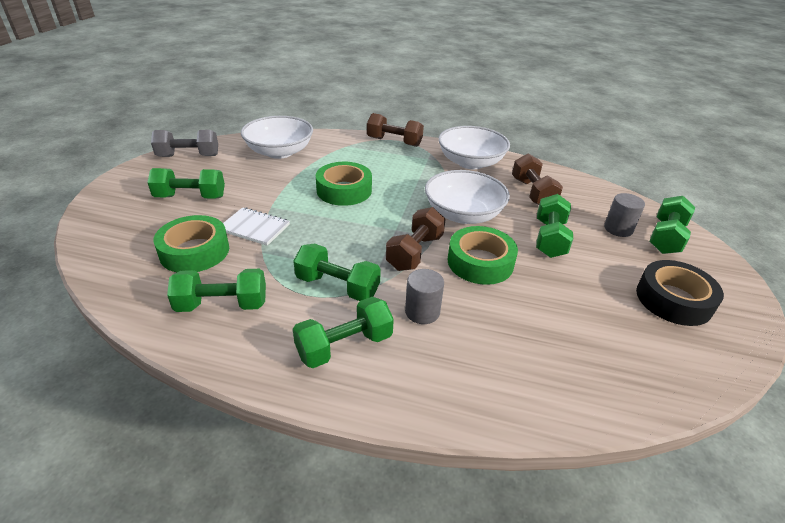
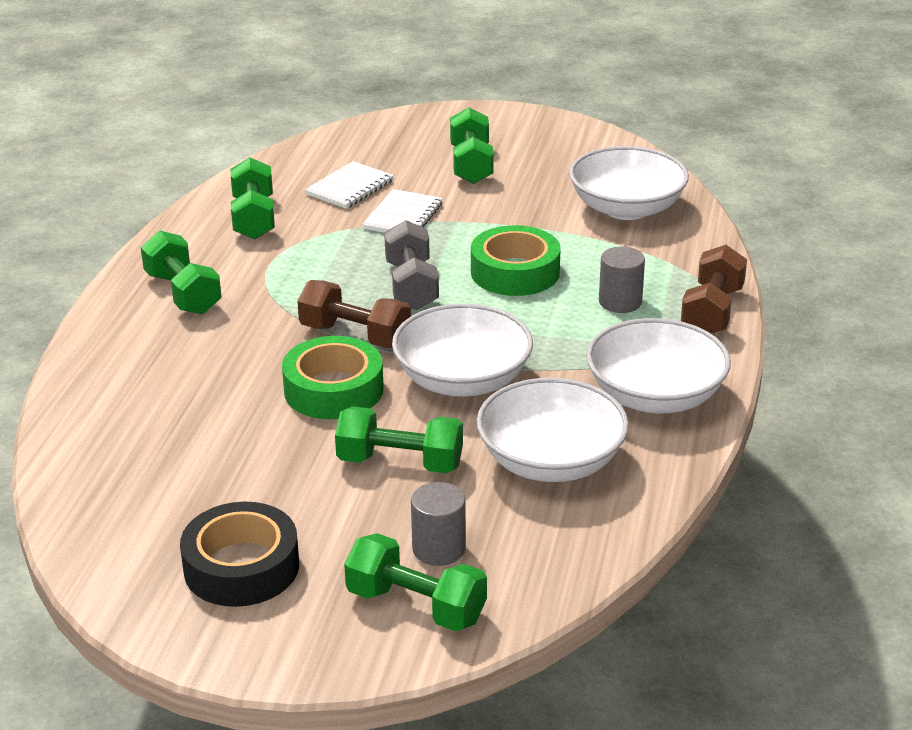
camera: 90 degrees right, 5 degrees down
grey dumbbell [151,130,218,157] -> grey dumbbell moved to [384,220,439,310]
green tape [153,215,229,272] -> white notebook [305,161,394,209]
green dumbbell [293,244,381,301] -> none
grey cylinder [405,269,444,324] -> grey cylinder moved to [599,247,645,313]
brown dumbbell [512,153,563,205] -> white bowl [477,378,629,482]

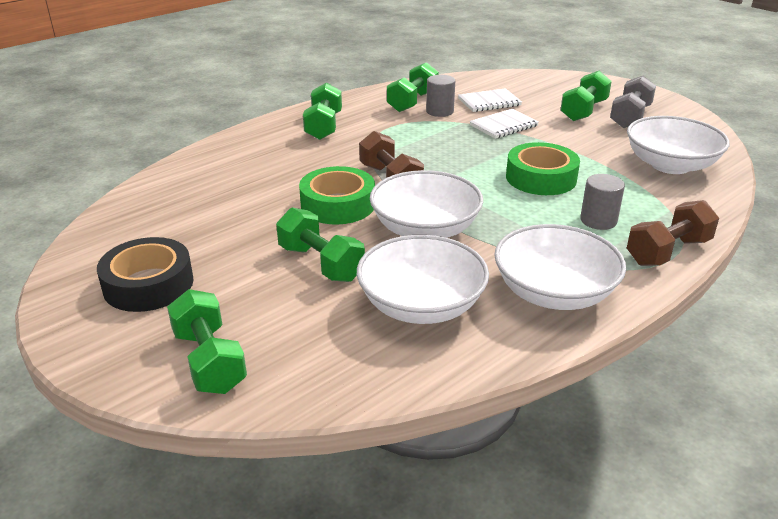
camera: 35 degrees right, 0 degrees up
grey dumbbell [384,220,439,310] -> grey dumbbell moved to [610,76,656,128]
grey cylinder [411,482,466,566] -> grey cylinder moved to [426,75,455,117]

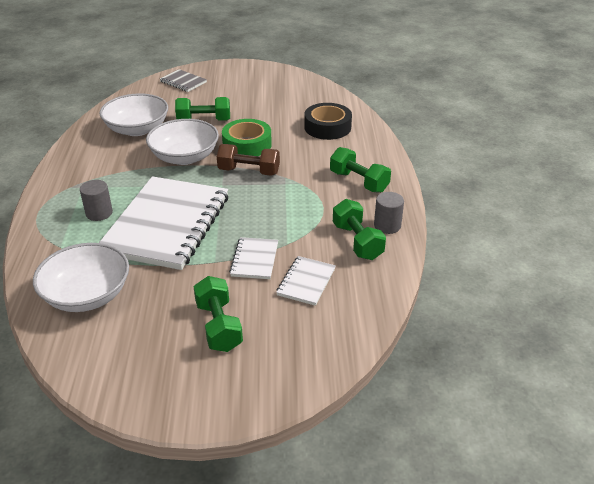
camera: 130 degrees right, 5 degrees up
black tape [97,237,194,312] -> black tape moved to [304,103,352,140]
green dumbbell [167,289,247,394] -> grey notebook [160,69,207,92]
grey cylinder [426,75,455,117] -> grey cylinder moved to [374,192,404,234]
white bowl [494,224,626,310] -> none
green tape [506,142,580,195] -> white notebook [99,176,228,270]
grey dumbbell [610,76,656,128] -> none
brown dumbbell [627,200,719,266] -> none

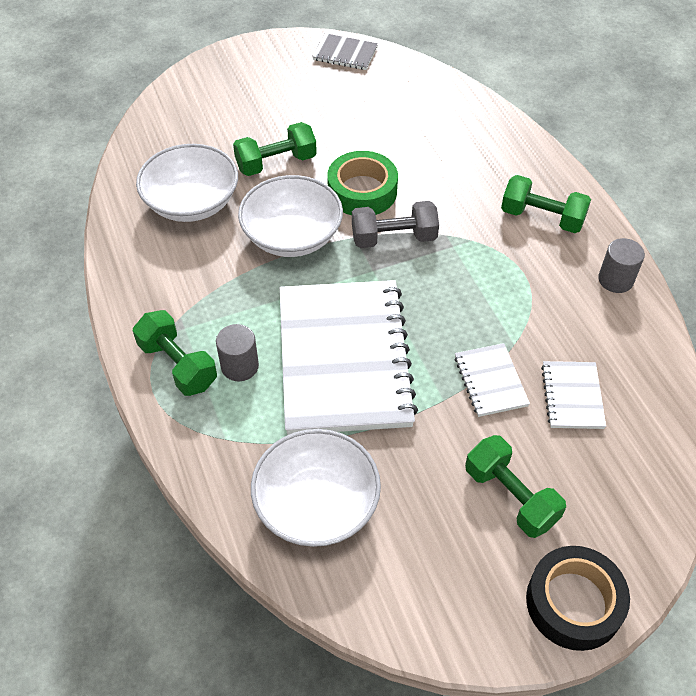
camera: 20 degrees left, 15 degrees up
grey notebook [160,69,207,92] -> grey notebook moved to [312,33,378,70]
brown dumbbell [217,144,280,176] -> grey dumbbell [352,201,439,248]
black tape [304,103,352,140] -> black tape moved to [526,546,630,651]
green dumbbell [333,199,386,260] -> green dumbbell moved to [133,310,217,396]

